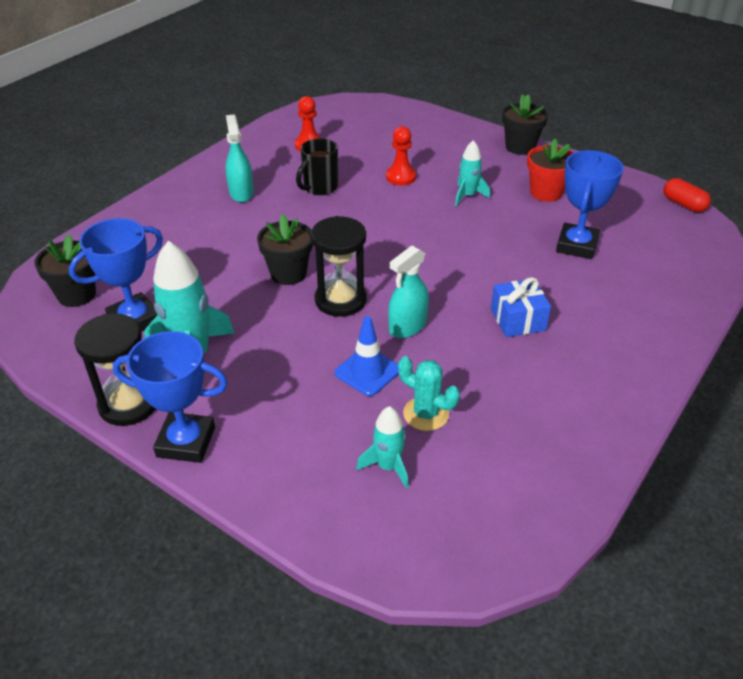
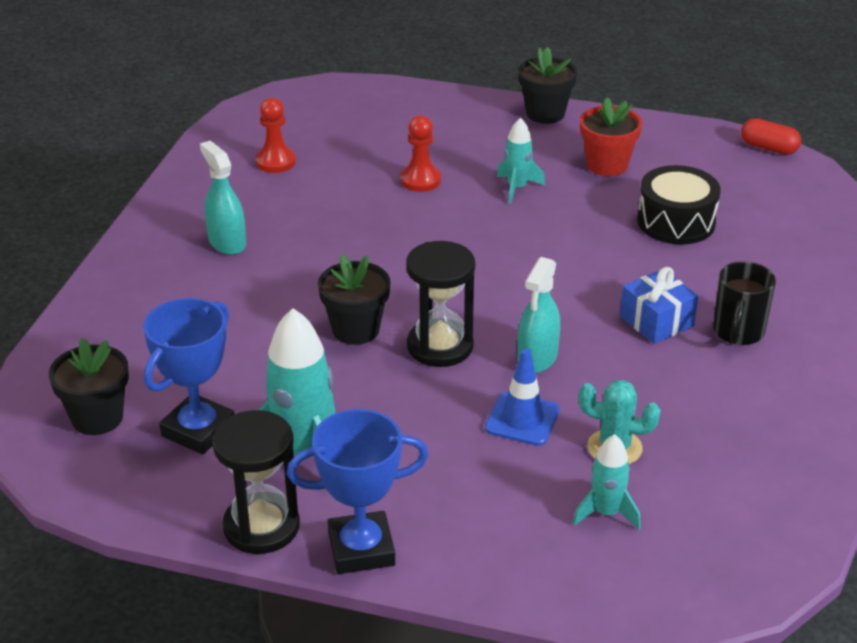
camera: 20 degrees left, 5 degrees down
black mug [296,138,338,195] -> black mug moved to [713,261,776,345]
blue trophy [556,150,623,259] -> black drum [637,165,721,244]

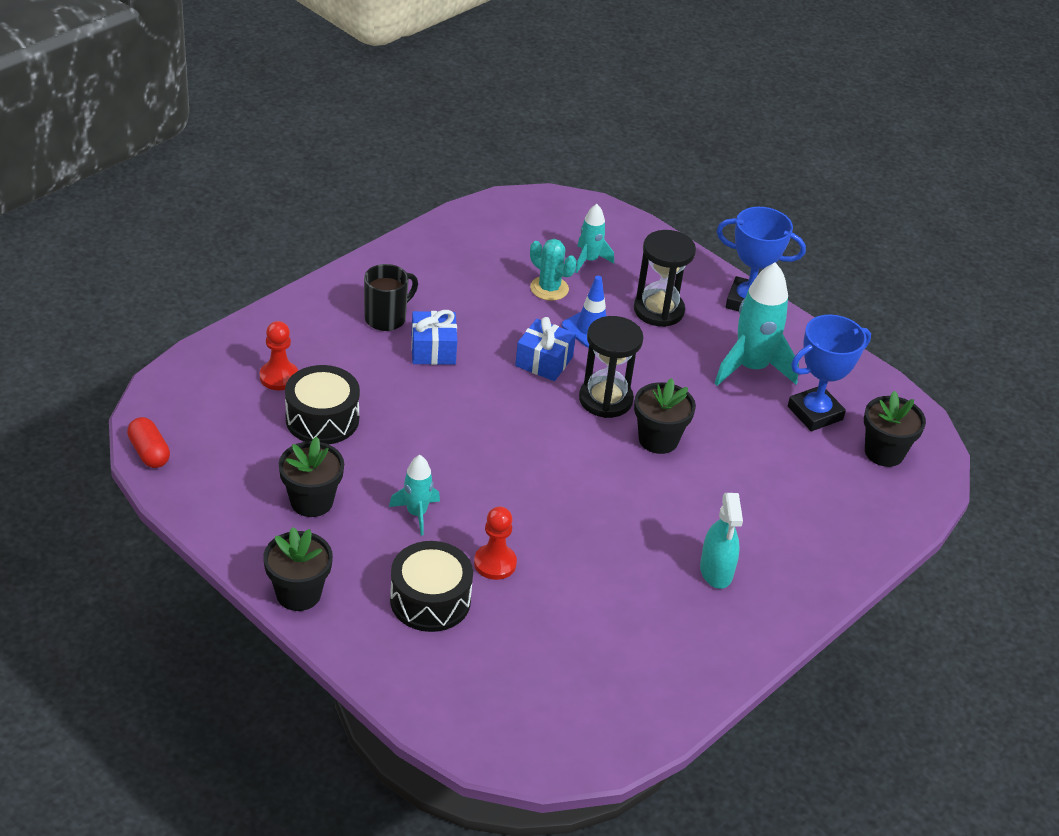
camera: 155 degrees left, 5 degrees up
black hourglass [212,410,300,554] -> black hourglass moved to [634,230,696,327]
red pawn [256,98,296,173] -> red pawn moved to [260,321,298,390]
turquoise spray bottle [517,257,560,374] -> blue gift [515,317,576,381]
red flower pot [580,97,643,176] -> black flower pot [279,436,344,517]
none -> black drum [390,541,473,632]

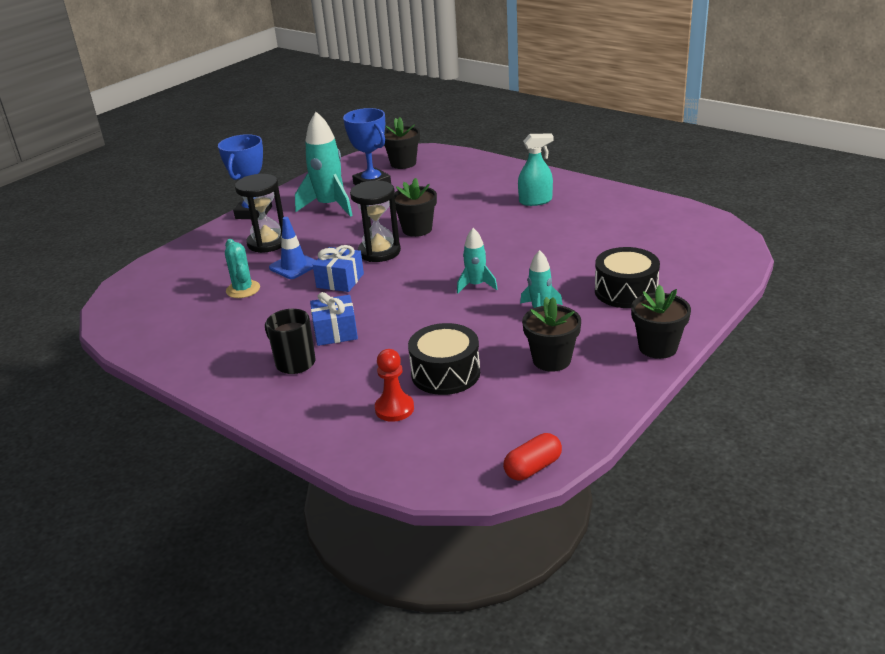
camera: 90 degrees left, 10 degrees down
red pawn [474,506,517,580] -> none
turquoise cactus [530,239,577,301] -> turquoise cactus turned 60 degrees counterclockwise [225,239,260,298]
turquoise rocket [575,204,614,273] -> turquoise rocket moved to [457,228,498,293]

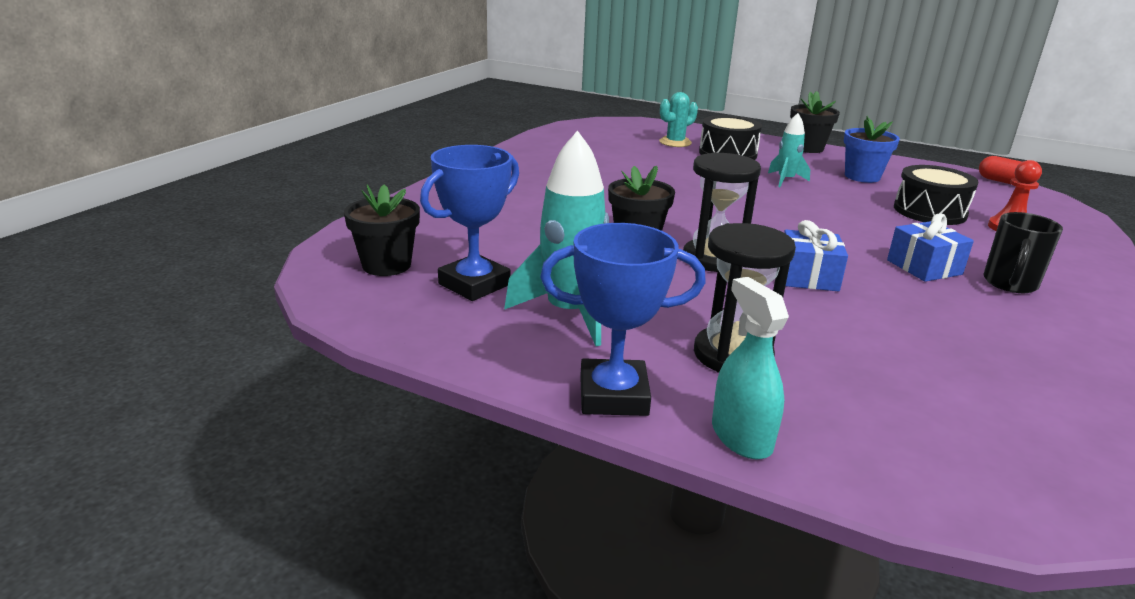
camera: 105 degrees left, 5 degrees down
turquoise cactus [225,239,260,298] -> turquoise cactus moved to [659,92,698,147]
blue traffic cone [269,217,316,279] -> none
turquoise rocket [457,228,498,293] -> none
turquoise spray bottle [518,133,553,206] -> turquoise spray bottle moved to [712,277,789,460]
black flower pot [522,297,581,372] -> blue flower pot [844,116,900,183]

